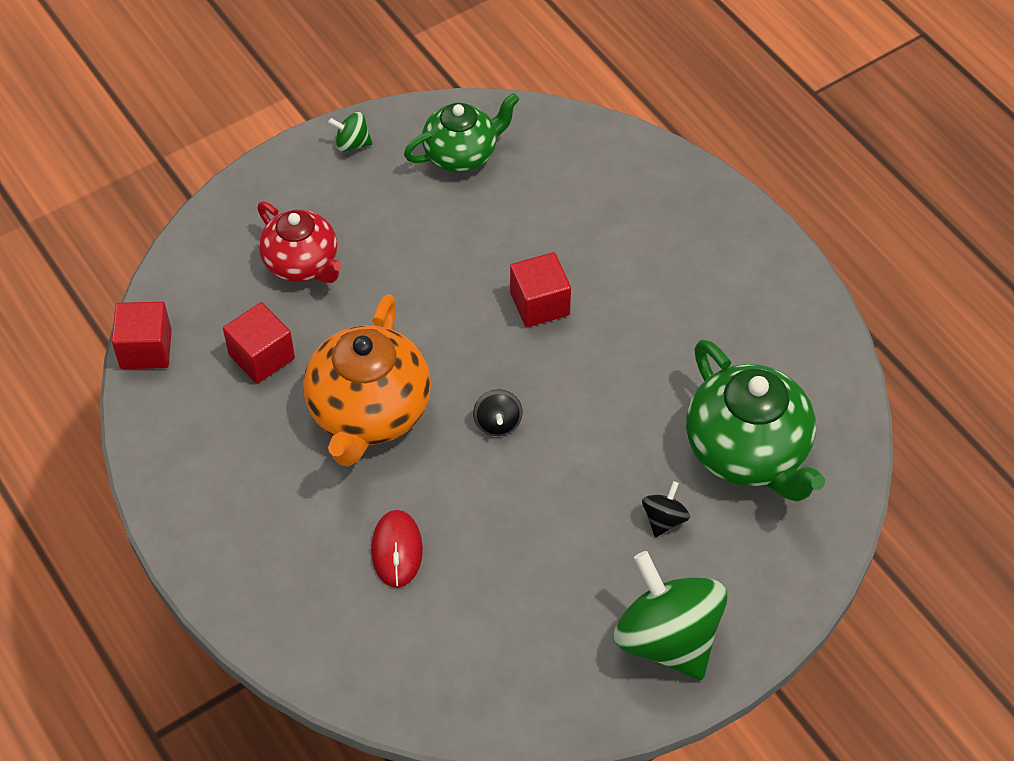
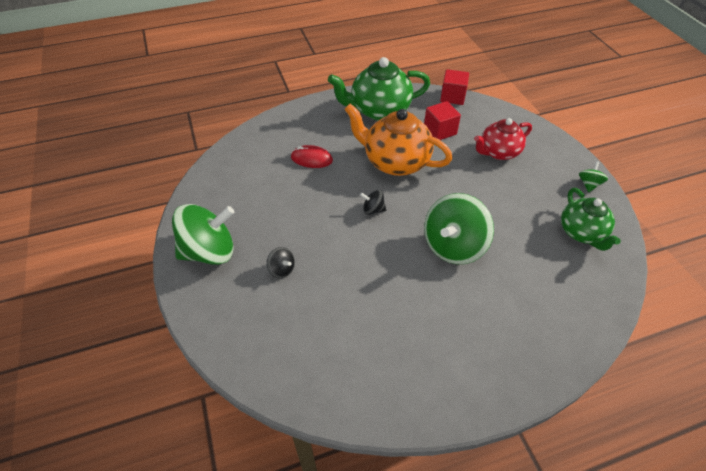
camera: 105 degrees right, 5 degrees down
red cube [510,252,571,327] -> green spinning top [424,193,494,264]
green teapot [686,339,825,502] -> green teapot moved to [328,57,430,121]

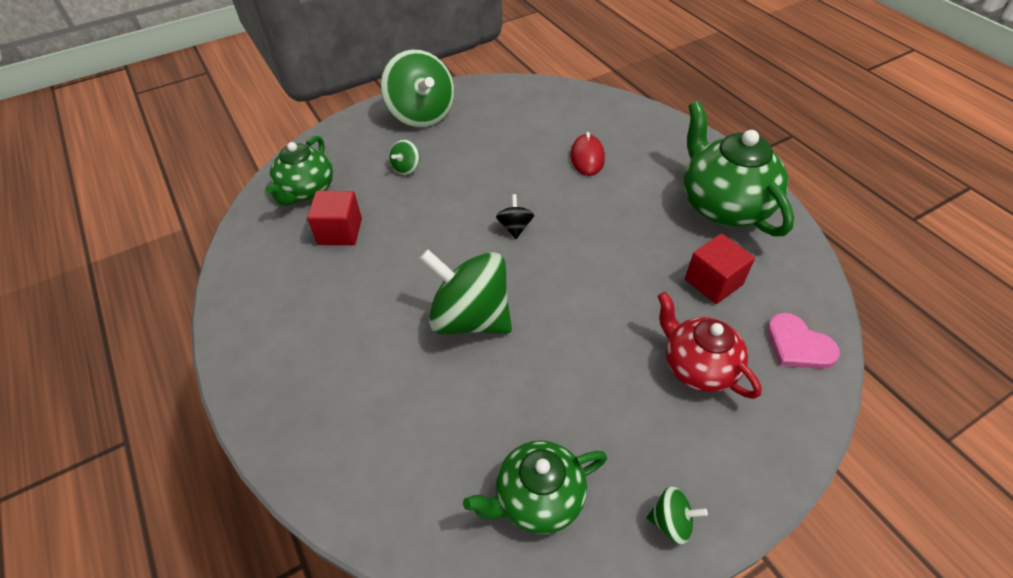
camera: 80 degrees right, 0 degrees up
black spinning top [267,247,295,278] -> green spinning top [389,139,420,175]
orange teapot [344,104,452,176] -> none
red cube [440,69,469,105] -> red cube moved to [307,191,362,245]
none -> green teapot [265,136,333,206]
none -> pink heart [767,313,840,369]

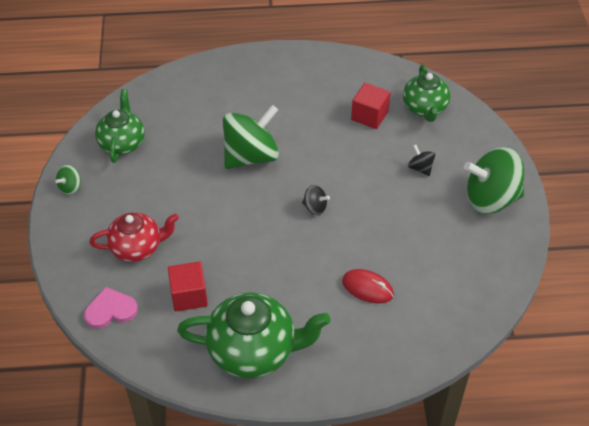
camera: 115 degrees right, 0 degrees up
green teapot [265,136,333,206] -> green teapot turned 135 degrees counterclockwise [403,64,450,122]
green spinning top [389,139,420,175] -> black spinning top [408,145,435,176]

